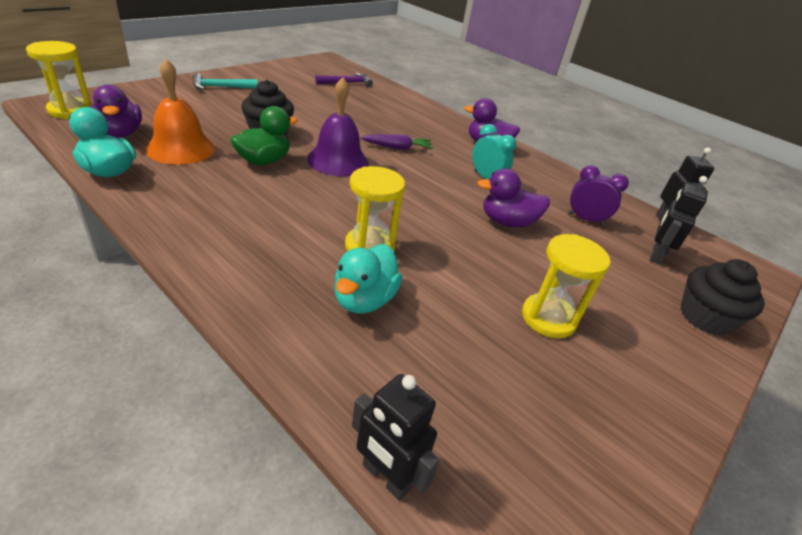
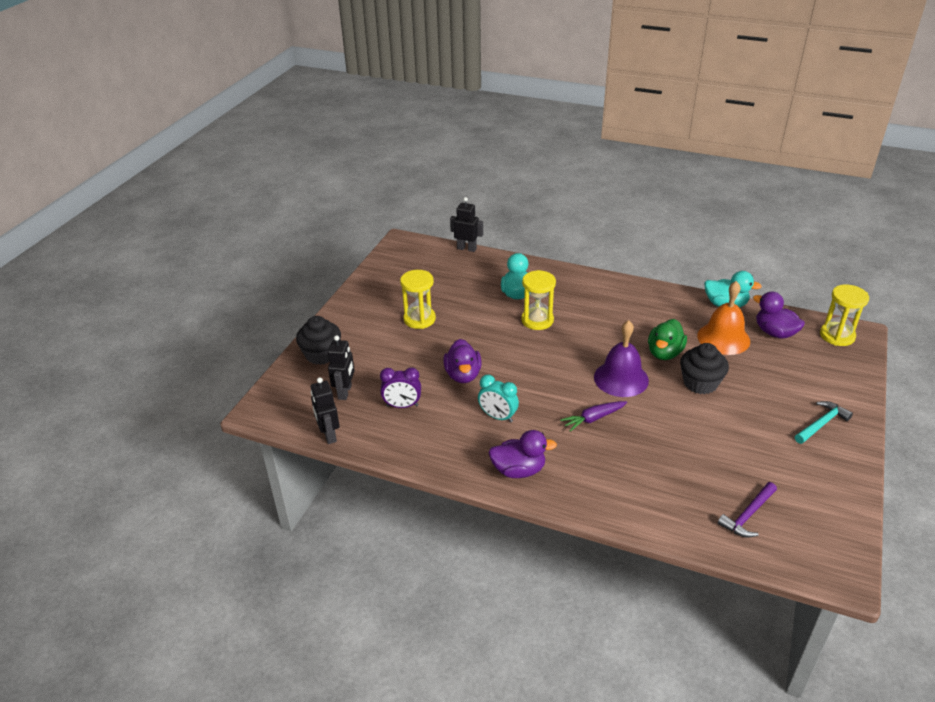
camera: 165 degrees right, 0 degrees up
purple duck [477,168,550,228] -> purple duck turned 105 degrees clockwise [443,339,482,383]

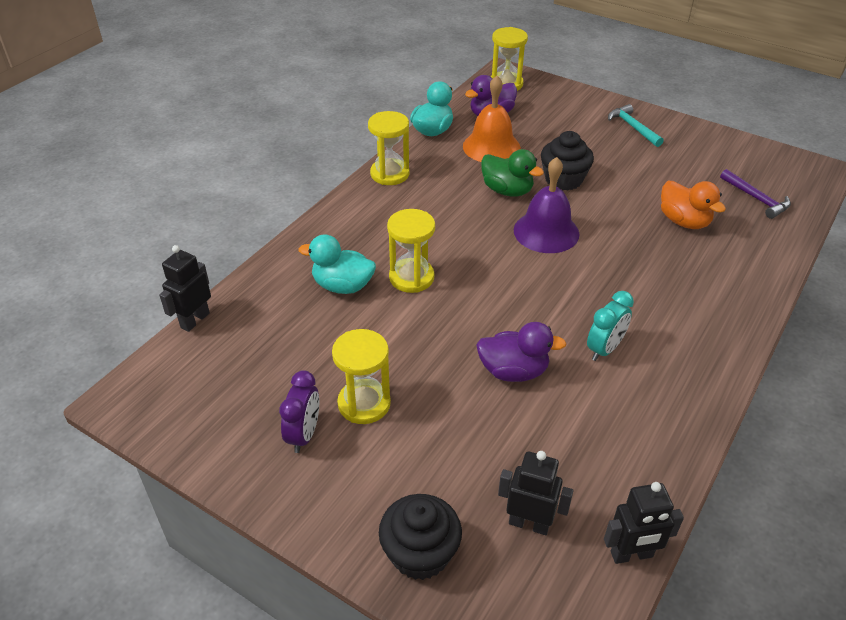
camera: 80 degrees left, 5 degrees up
purple clock [380,367,421,408] -> purple clock moved to [279,370,319,453]
purple duck [488,430,557,478] -> none
purple carrot [560,401,627,432] -> none
none -> yellow hourglass [368,111,410,185]
none -> orange duck [661,181,726,229]

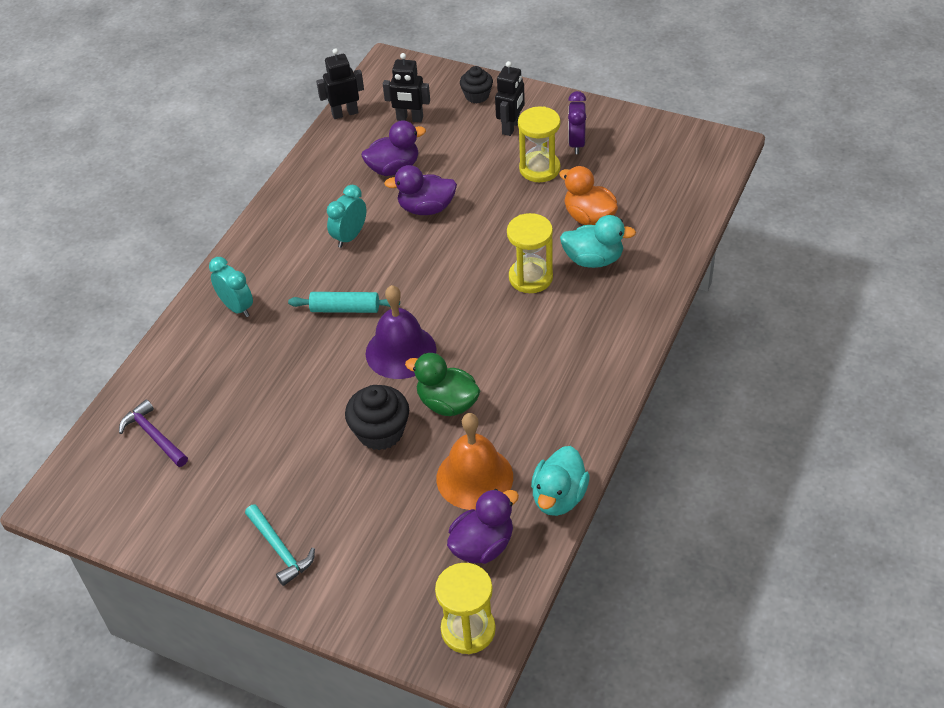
camera: 175 degrees right, 5 degrees up
black robot [159,245,211,332] -> black robot moved to [495,61,525,136]
yellow hourglass [368,111,410,185] -> none
black cupcake [379,494,462,580] -> black cupcake [460,66,493,103], size x0.66
orange duck [661,181,726,229] -> orange duck moved to [559,166,618,225]
none -> turquoise clock [209,257,253,317]
none -> turquoise rolling pin [288,292,400,313]
none -> purple duck [361,120,426,176]

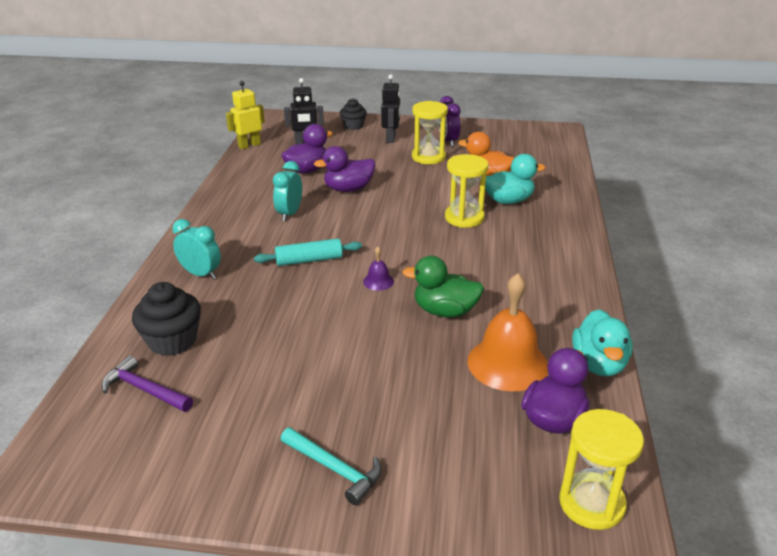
camera: 20 degrees left, 15 degrees down
black robot [316,48,364,119] -> yellow robot [226,81,265,149]
black cupcake [345,385,409,450] -> black cupcake moved to [132,282,201,356]
purple bell [366,285,437,379] -> purple bell [363,246,394,291], size x0.45

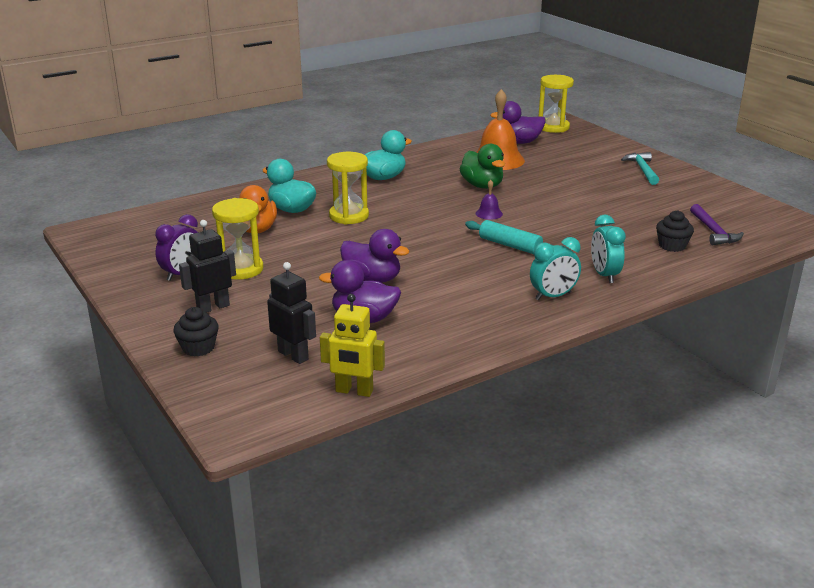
camera: 130 degrees left, 5 degrees down
black cupcake [132,282,201,356] -> black cupcake [656,210,694,252], size x0.66
turquoise clock [273,161,302,221] -> turquoise clock moved to [530,237,581,300]
turquoise duck [572,309,633,376] -> turquoise duck moved to [365,130,412,180]

